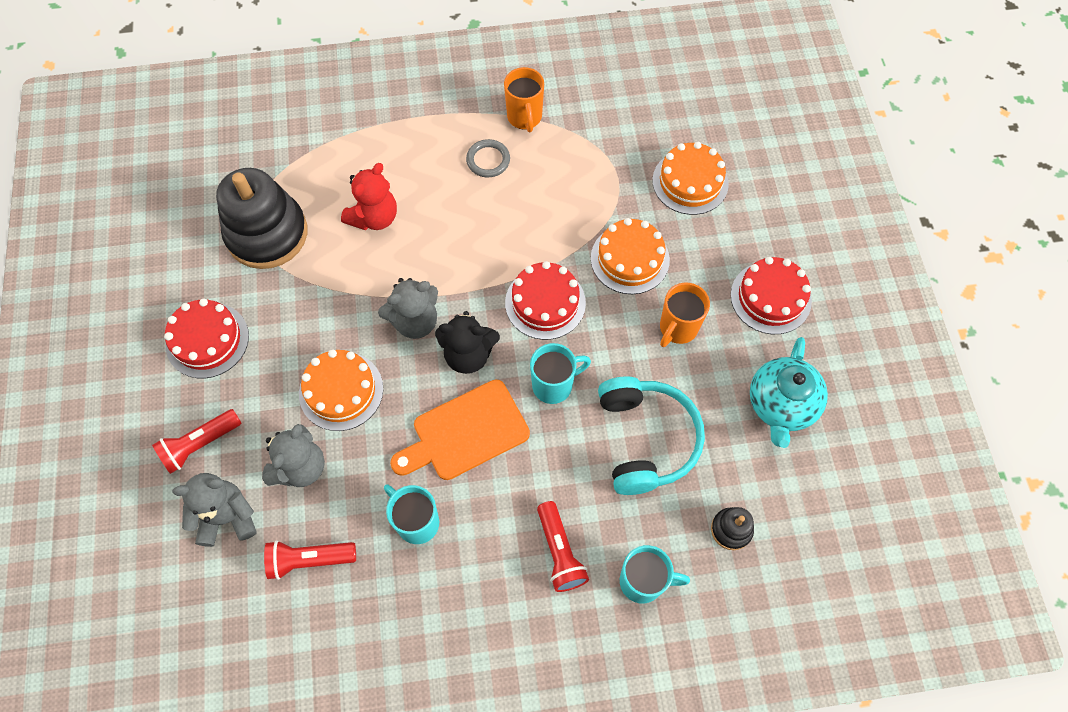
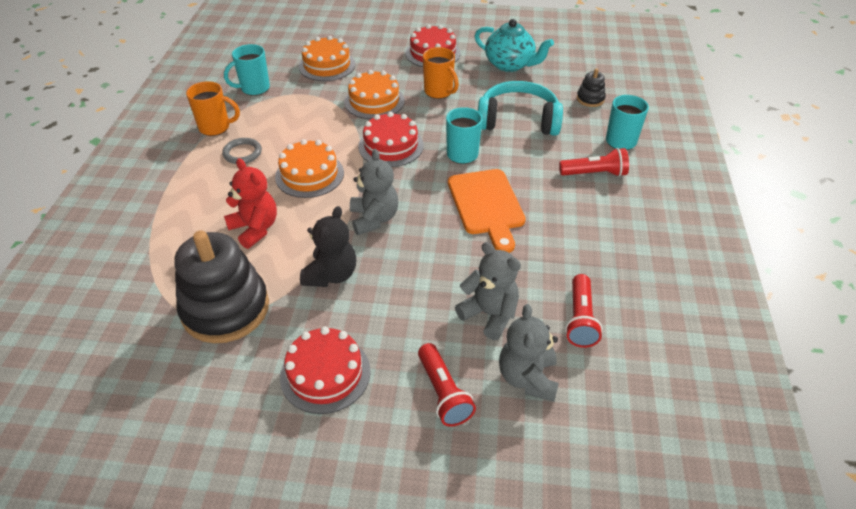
camera: 75 degrees left, 20 degrees down
orange cake [299,349,383,431] -> orange cake moved to [275,139,344,198]
turquoise mug [384,484,439,544] -> turquoise mug moved to [224,44,270,96]
black teddy bear [435,311,500,374] -> black teddy bear moved to [300,206,356,287]

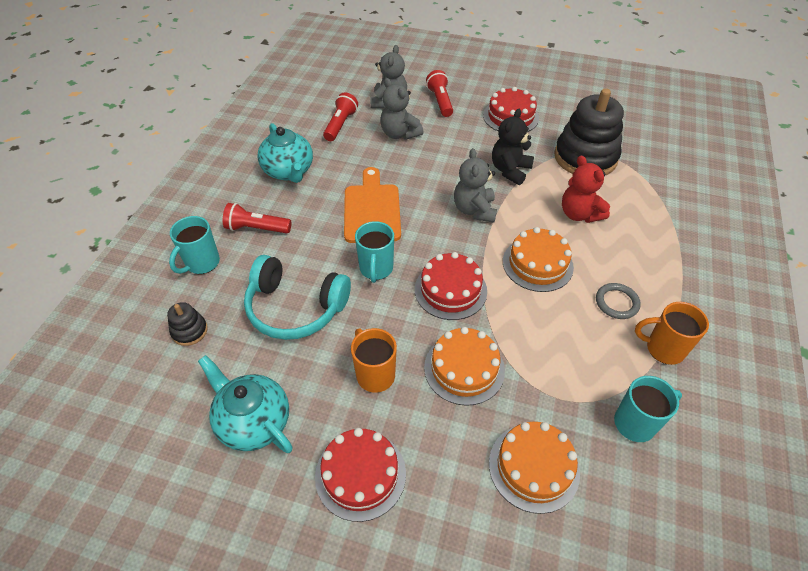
camera: 170 degrees left, 5 degrees up
none -> turquoise teapot [257,123,313,183]

